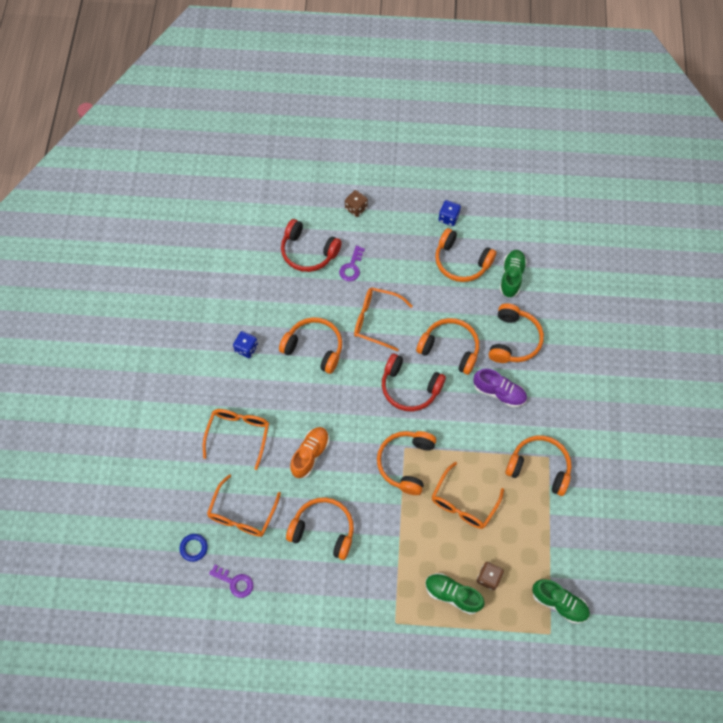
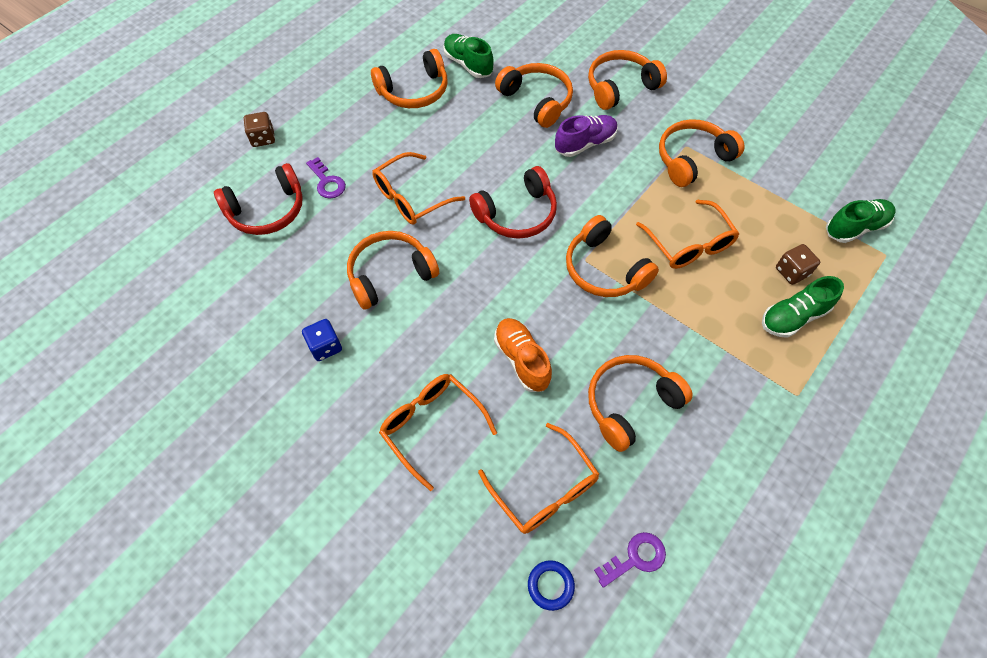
camera: 55 degrees left, 5 degrees down
orange headphones [416,318,479,375] -> orange headphones moved to [588,50,667,110]
blue dice [439,200,461,226] -> none

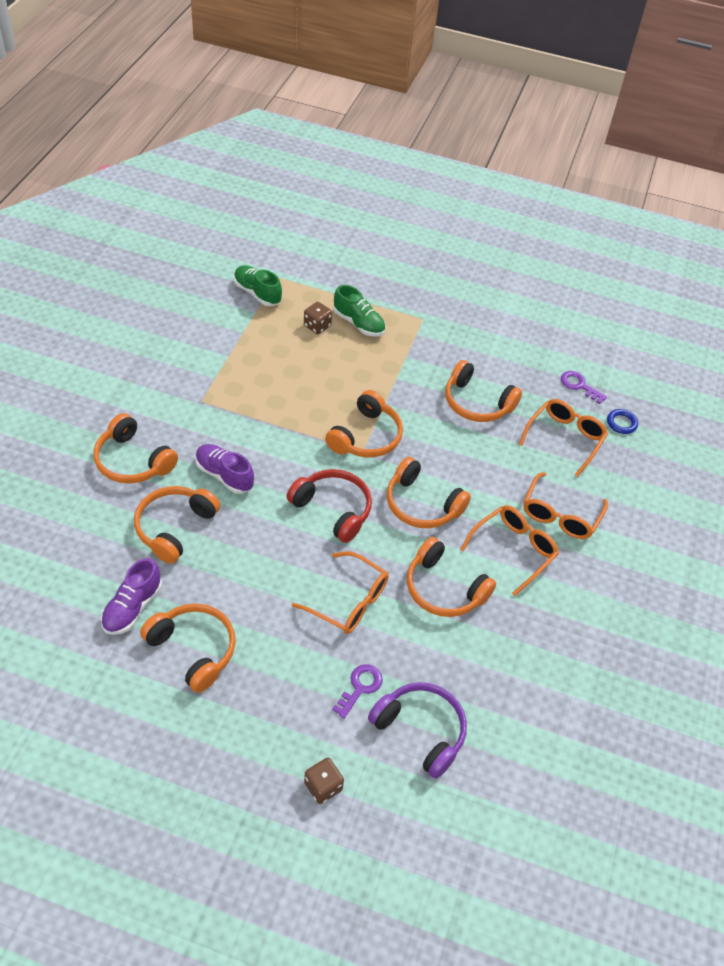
camera: 115 degrees left, 10 degrees down
red headphones [214,163,303,235] -> purple headphones [368,682,467,778]
blue dice [302,319,342,361] -> none
green shoe [443,34,494,78] -> purple shoe [101,558,162,635]
orange shoe [494,318,552,392] -> none
orange glasses [636,200,739,269] -> orange glasses moved to [460,505,559,596]
orange headphones [659,119,744,187] -> orange headphones moved to [387,457,471,528]

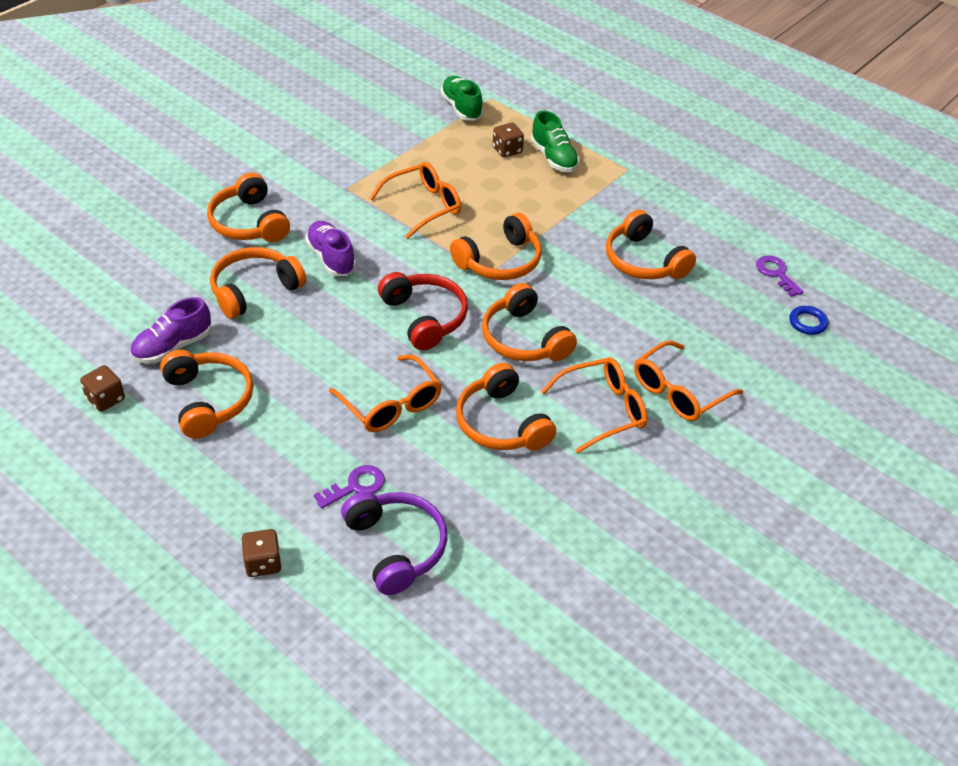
camera: 25 degrees right, 5 degrees down
orange glasses [519,399,608,477] -> orange glasses moved to [369,162,461,239]
none -> brown dice [80,365,125,412]

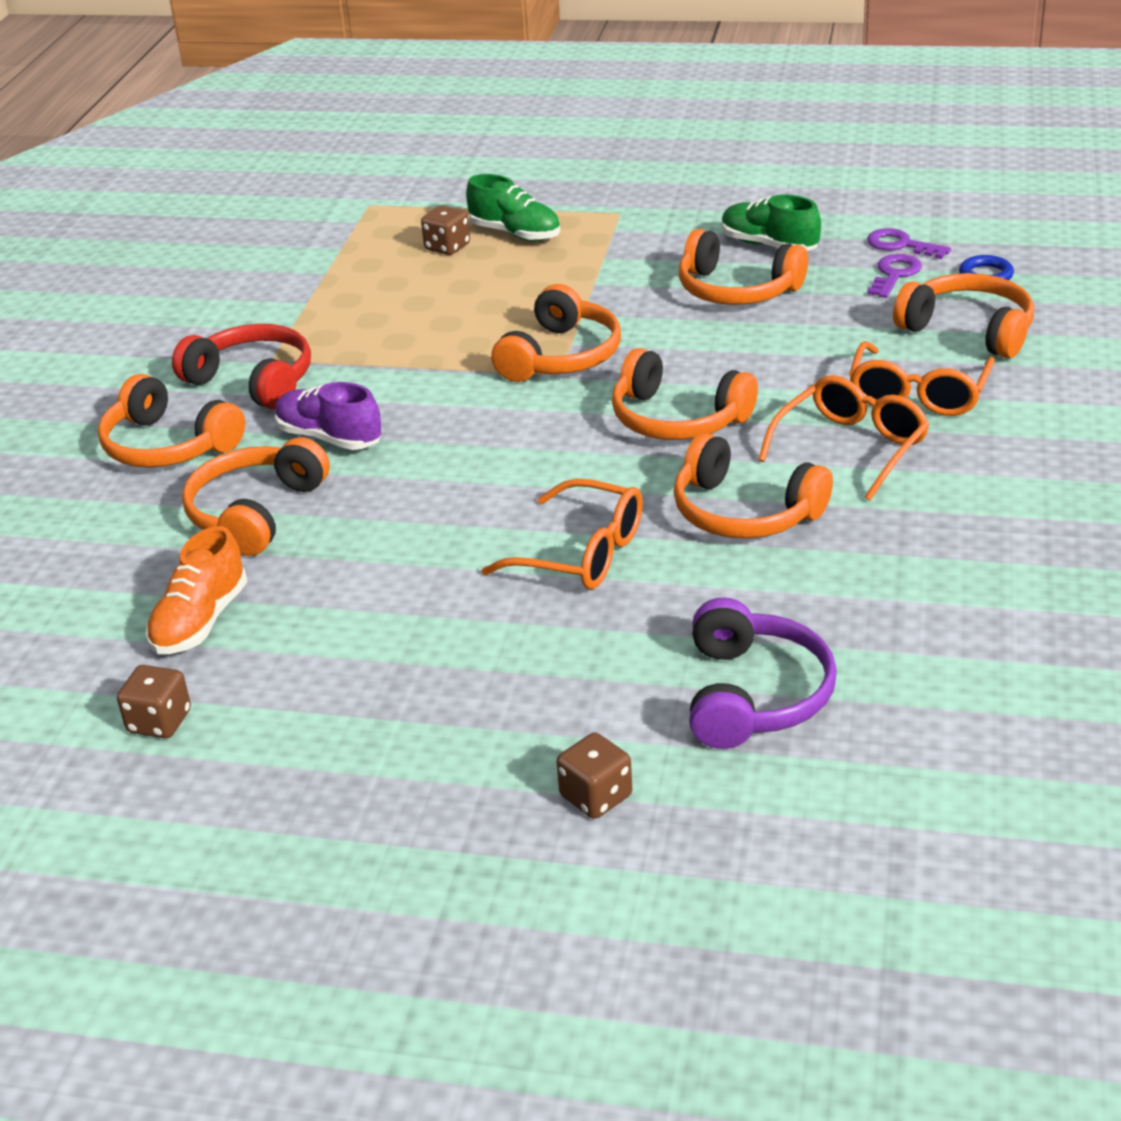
camera: 25 degrees left, 10 degrees down
purple shoe [130,297,211,364] -> orange shoe [146,526,247,654]
orange headphones [160,350,253,439] -> orange headphones moved to [893,273,1034,358]
purple key [314,465,385,509] -> purple key moved to [867,254,922,298]
purple headphones [341,492,447,595] -> purple headphones turned 60 degrees clockwise [689,597,837,749]
orange glasses [369,162,461,239] -> none
red headphones [378,272,468,351] -> red headphones moved to [172,324,311,410]
green shoe [440,76,483,121] -> green shoe moved to [722,194,821,251]

